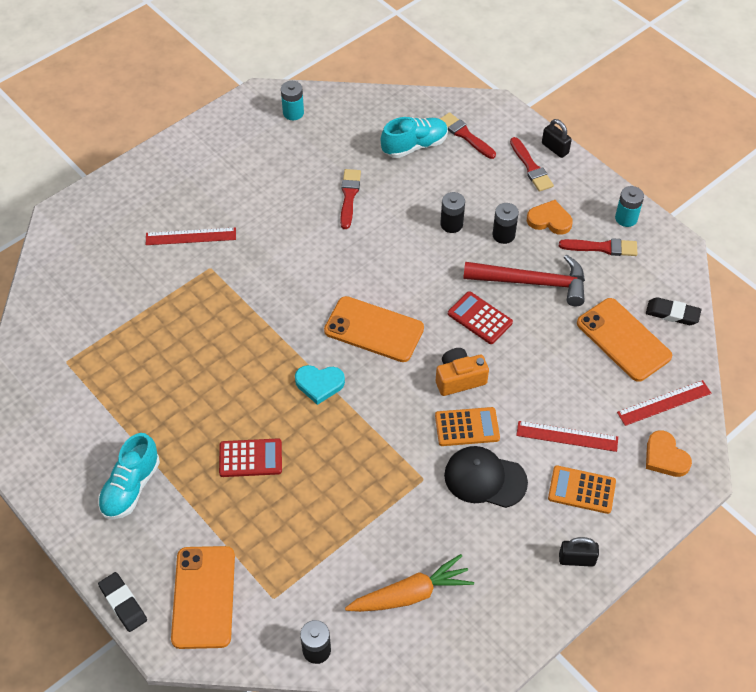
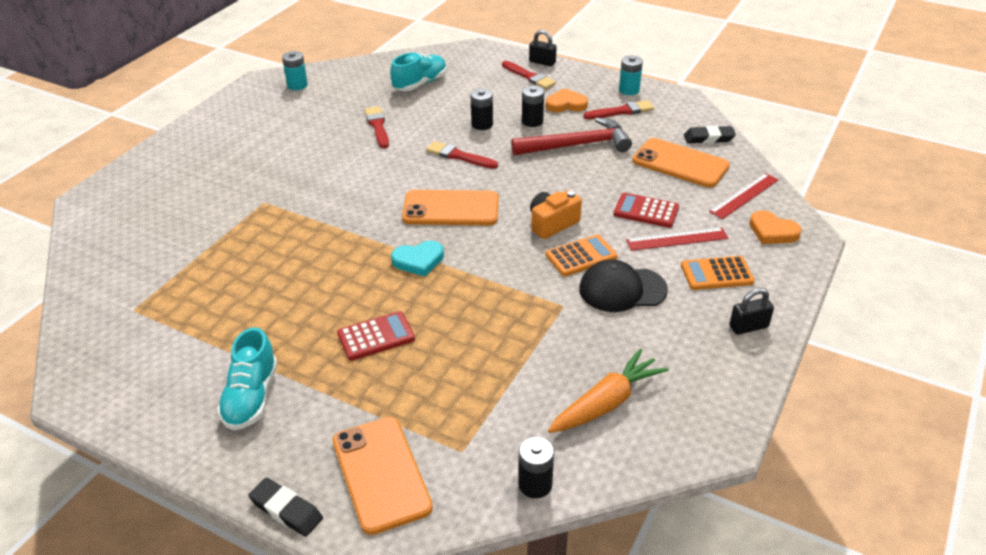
camera: 20 degrees left, 15 degrees down
red ruler [146,227,236,245] -> none
red brush [440,112,496,159] -> red brush moved to [426,141,498,169]
red calculator [448,291,513,344] -> red calculator moved to [613,193,679,228]

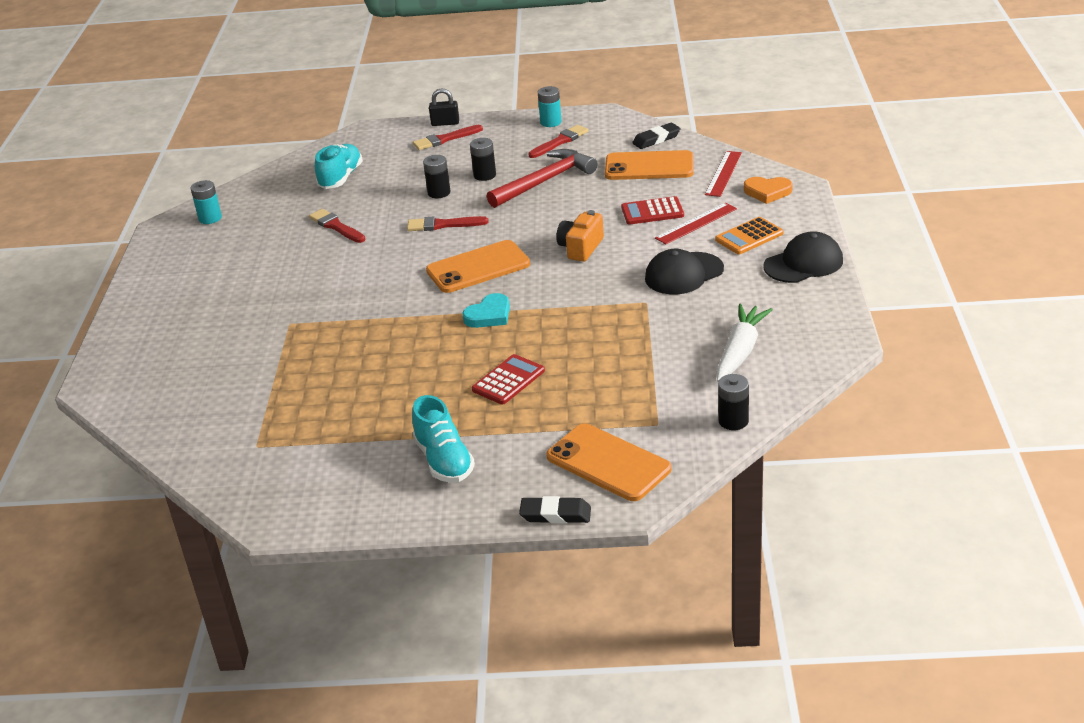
camera: 25 degrees left, 5 degrees down
red brush [502,61,556,89] -> red brush turned 135 degrees clockwise [413,125,483,150]
orange calculator [545,234,618,276] -> none
orange heart [546,88,588,112] -> none
orange carrot [548,349,668,433] -> white carrot [716,304,773,382]
black padlock [729,288,774,335] -> black cap [763,231,843,283]

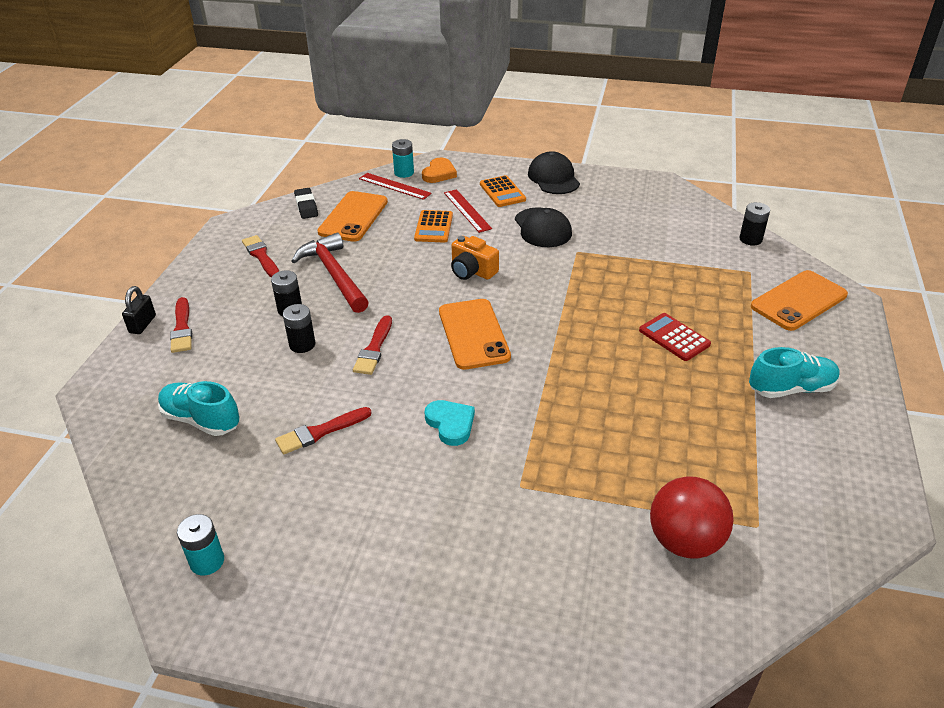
camera: 80 degrees left, 5 degrees up
turquoise heart [462,293,510,328] -> turquoise heart moved to [425,400,475,446]
black eraser [519,496,591,524] -> none
turquoise battery [538,86,562,127] -> turquoise battery moved to [392,139,414,178]
red calculator [621,196,684,225] -> orange calculator [414,210,453,243]
white carrot [716,304,773,382] -> none
none -> red ball [650,477,733,559]

